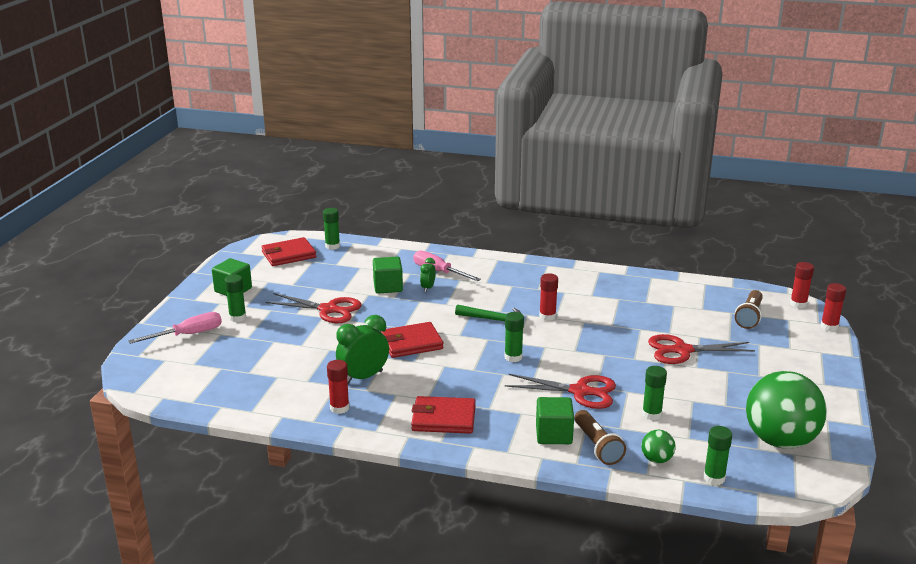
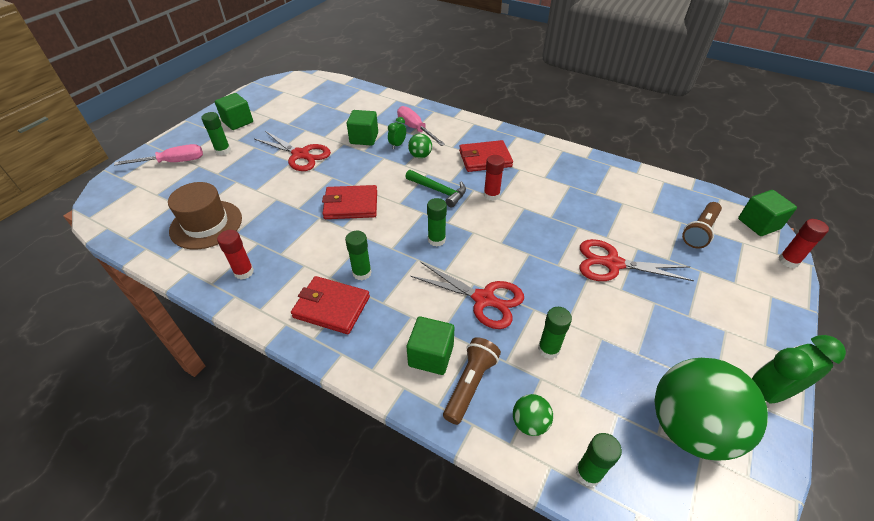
camera: 15 degrees right, 20 degrees up
red wallet [261,237,316,266] -> red wallet moved to [459,140,513,172]
green glue stick [323,208,340,250] -> green glue stick moved to [345,231,372,280]
green clock [336,315,389,384] -> green clock moved to [752,335,846,404]
brown flashlight [575,410,626,465] -> brown flashlight turned 150 degrees counterclockwise [443,337,501,425]
red glue stick [790,262,814,308] -> green cube [738,190,797,236]
none -> brown hat [168,182,242,249]
none -> green ball [408,134,432,158]

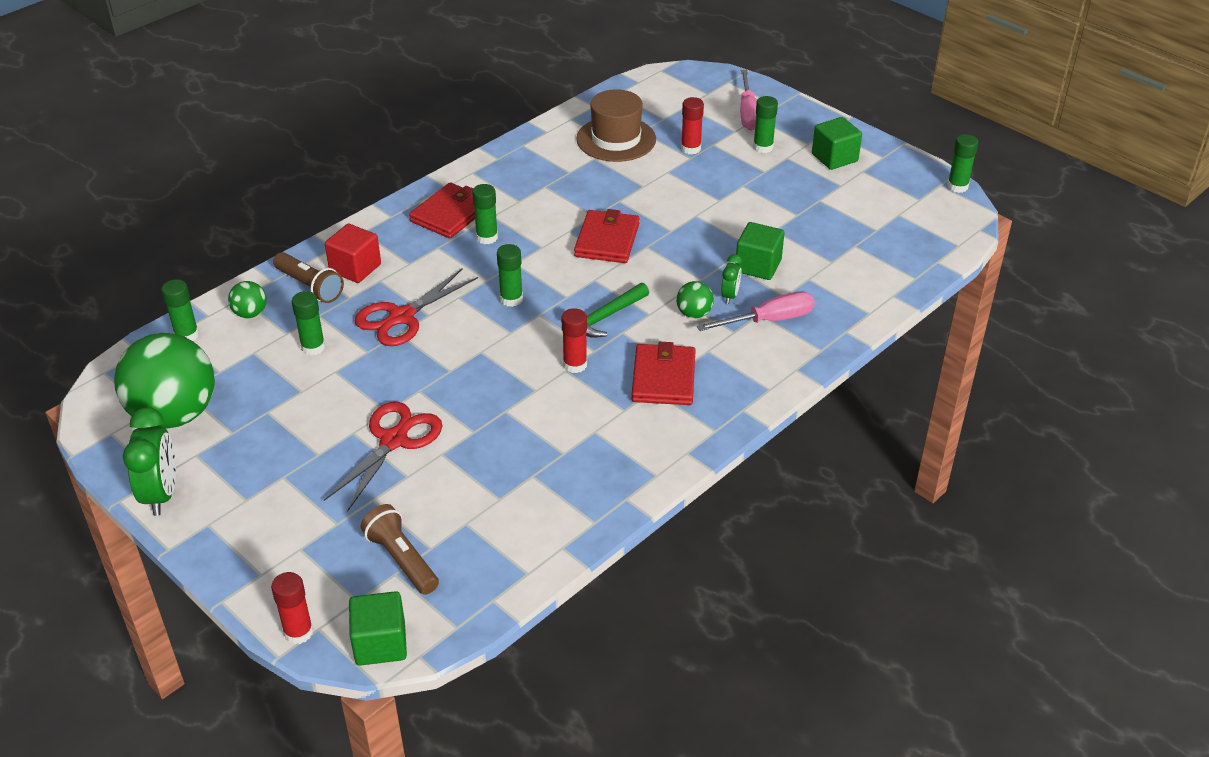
camera: 105 degrees right, 5 degrees down
red glue stick [217,230,254,279] -> red glue stick moved to [681,97,704,154]
red scissors [254,131,331,171] -> none
green clock [388,117,406,149] -> green clock turned 60 degrees clockwise [721,254,742,304]
green cube [407,317,454,375] -> red cube [325,224,381,283]
none -> green glue stick [947,134,978,193]

